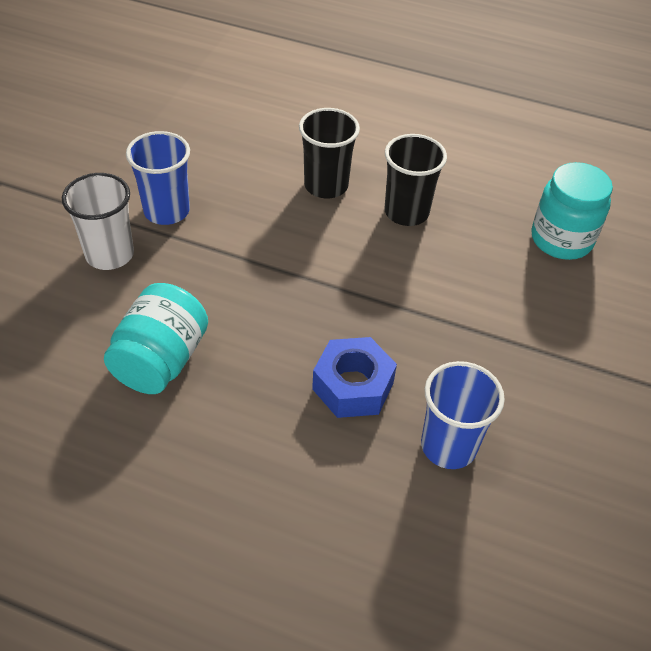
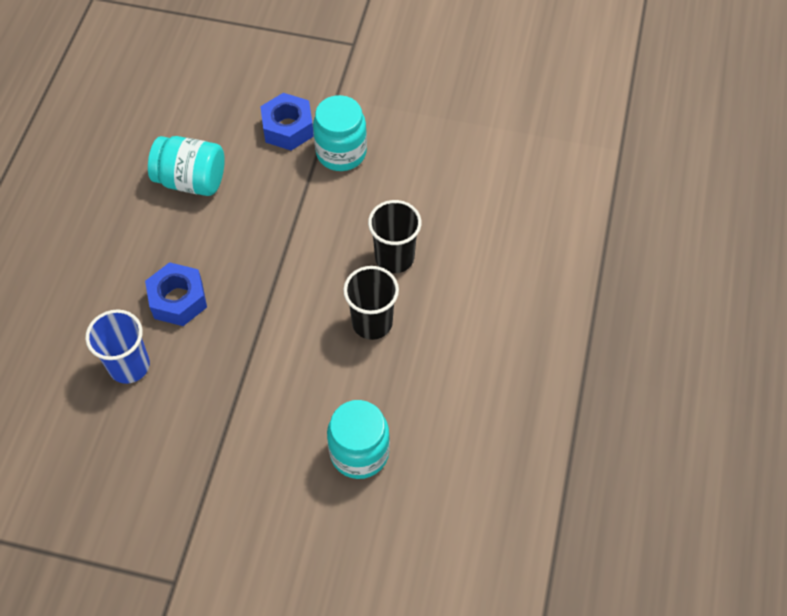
camera: 85 degrees right, 10 degrees up
white cup [62,173,134,270] -> blue nut [260,93,314,151]
blue cup [126,131,190,225] -> turquoise jar [313,95,367,171]

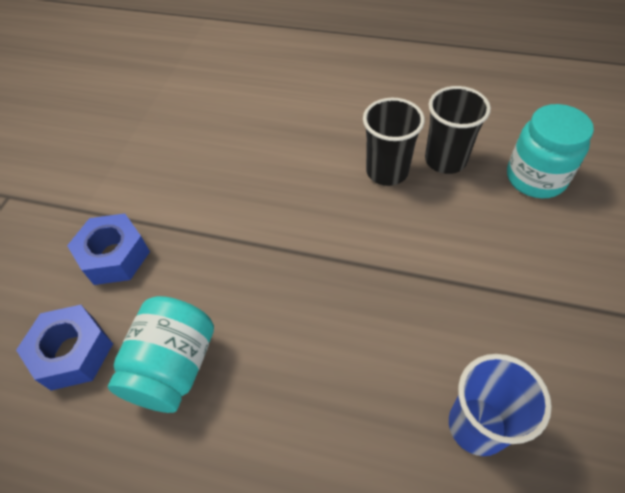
camera: 85 degrees left, 5 degrees down
blue nut [145,262,207,326] -> blue nut moved to [16,305,113,391]
turquoise jar [313,95,367,171] -> none
black cup [368,200,422,273] -> black cup moved to [425,86,491,174]

